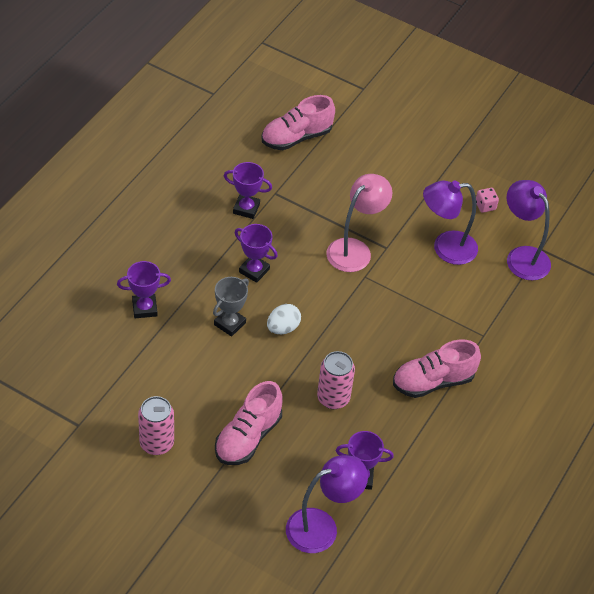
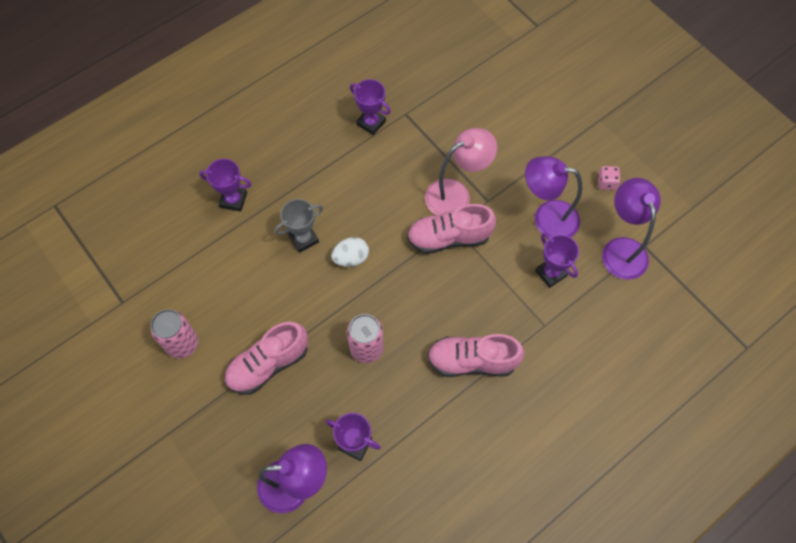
camera: 25 degrees right, 15 degrees up
purple trophy [234,224,278,283] -> purple trophy moved to [535,233,579,288]
pink shoe [261,95,335,150] -> pink shoe moved to [407,204,496,254]

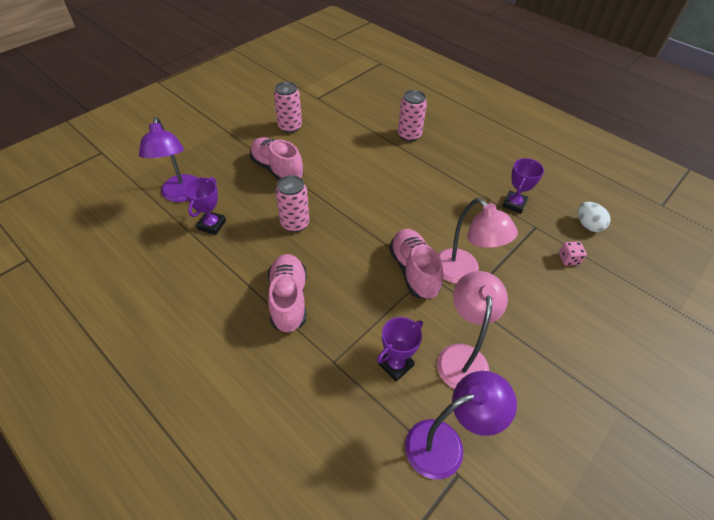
camera: 80 degrees right, 15 degrees down
purple trophy [199,159,251,212] -> pink can [398,90,427,142]
grey trophy [274,199,323,253] -> none
white egg [331,237,369,267] -> white egg moved to [578,202,611,232]
purple lamp [525,156,582,237] -> pink lamp [437,271,508,389]
pink dice [598,166,620,190] -> pink dice moved to [559,241,587,266]

